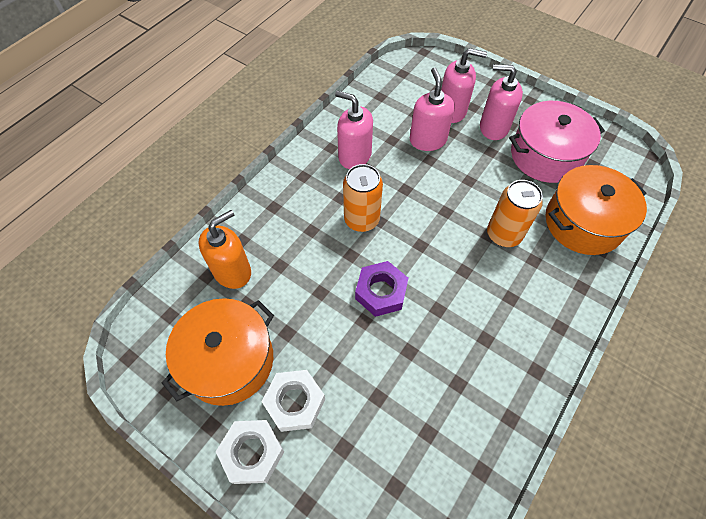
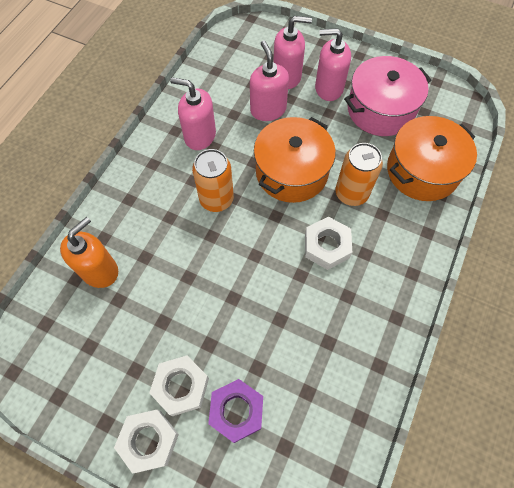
camera: 10 degrees left, 5 degrees up
orange pot [162,298,274,406] -> orange pot moved to [254,117,336,203]
purple nut [355,261,409,317] -> purple nut moved to [208,379,263,443]
none -> white nut [305,217,352,270]

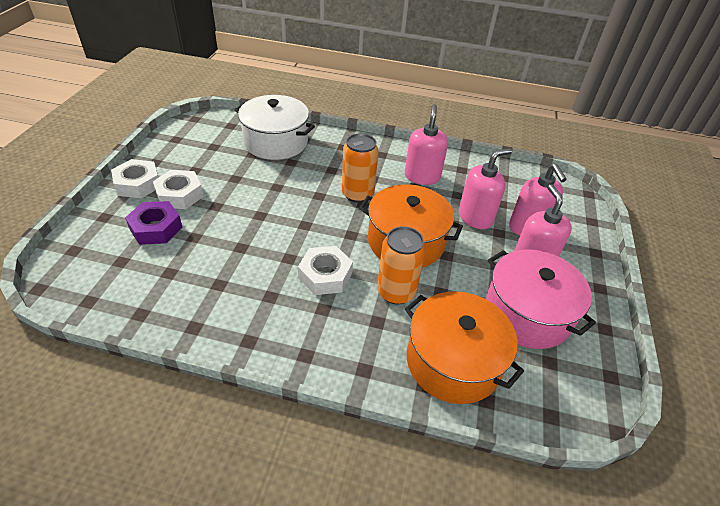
camera: 75 degrees right, 20 degrees down
orange soap dispenser [60,217,118,288] -> white pot [235,95,315,160]

